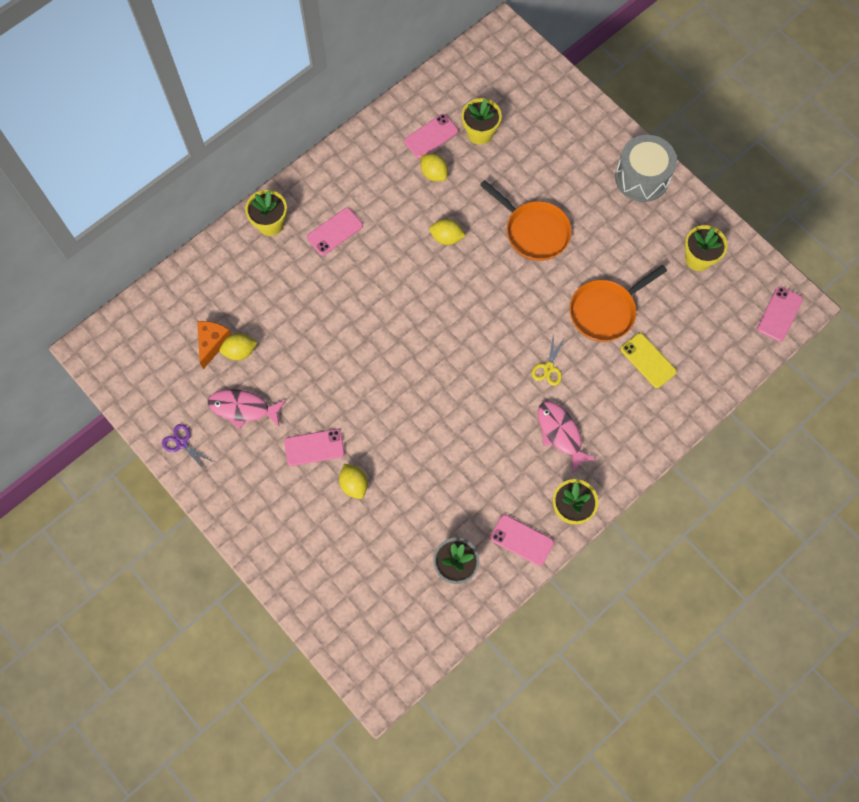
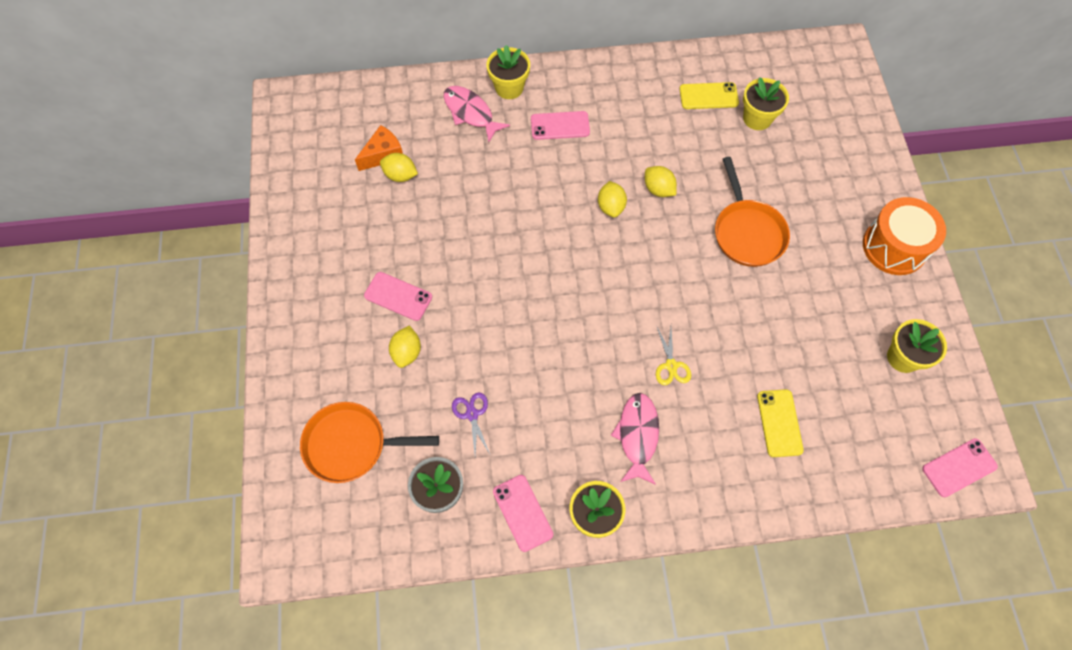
camera: 35 degrees right, 5 degrees down
purple scissors [162,424,215,471] -> purple scissors moved to [452,392,491,456]
pink fish [208,389,286,429] -> pink fish moved to [444,86,510,142]
pink phone [404,114,458,158] -> yellow phone [679,82,739,109]
yellow lemon [421,154,448,182] -> yellow lemon moved to [598,181,627,218]
yellow scissors [532,333,566,386] -> yellow scissors turned 60 degrees counterclockwise [656,327,691,385]
orange pan [570,265,667,342] -> orange pan moved to [300,402,439,483]
grey drum [615,135,677,202] -> orange drum [863,197,946,275]

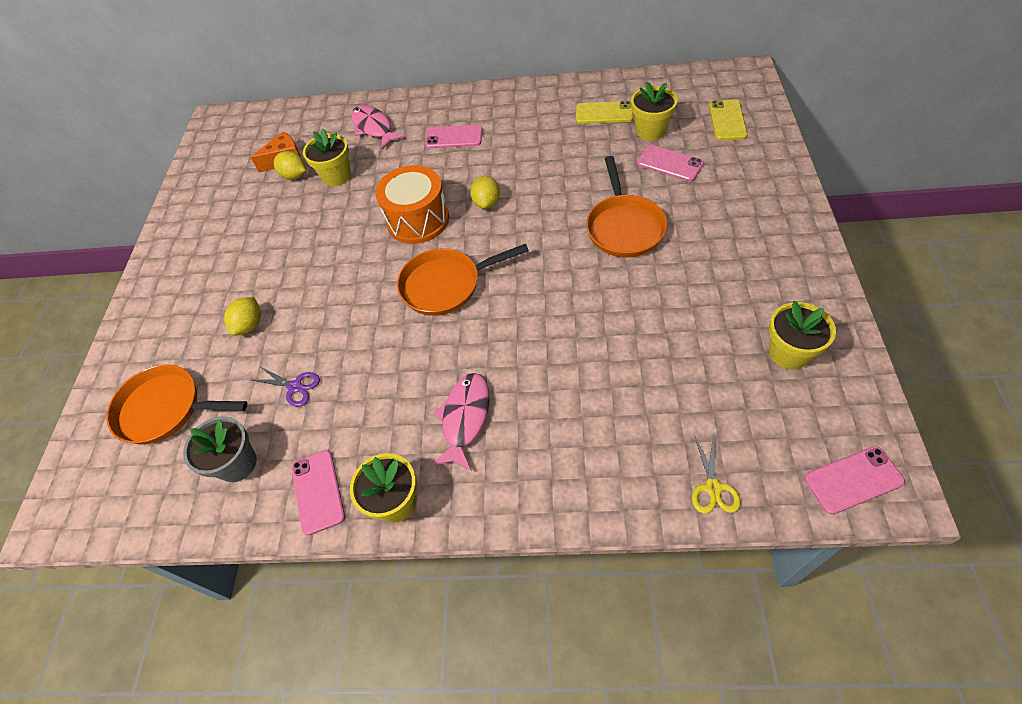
camera: 15 degrees right, 10 degrees down
pink phone [364,272,432,321] -> pink phone moved to [637,145,704,181]
purple scissors [452,392,491,456] -> purple scissors turned 120 degrees clockwise [252,366,320,407]
yellow flower pot [486,45,530,99] -> yellow flower pot moved to [303,129,351,186]
yellow lemon [645,166,677,197] -> none
yellow scissors [656,327,691,385] -> yellow scissors moved to [692,433,741,513]
yellow phone [757,389,804,457] -> yellow phone moved to [709,99,748,140]
orange drum [863,197,946,275] -> orange drum moved to [375,165,449,244]
none -> orange pan [397,244,529,316]

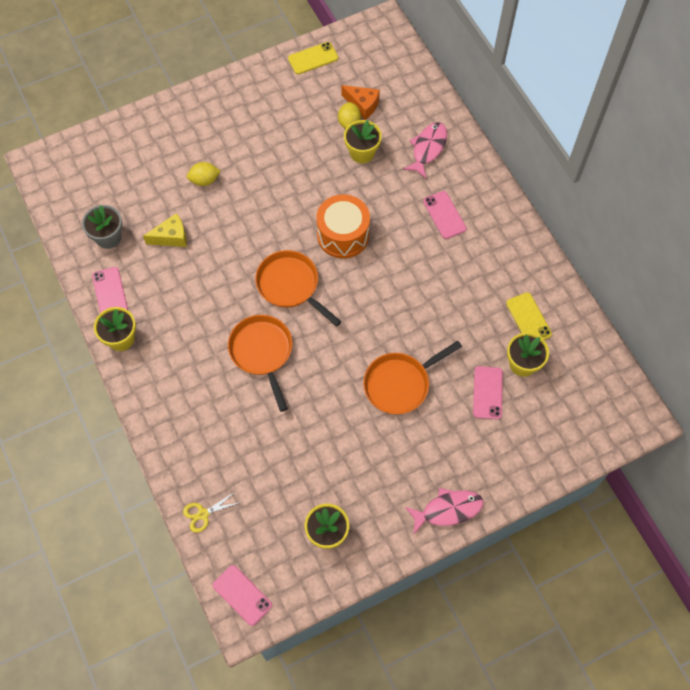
camera: 55 degrees right, 10 degrees up
orange pan [106,365,247,444] -> orange pan moved to [228,315,293,412]
purple scissors [252,366,320,407] -> yellow cheese [143,213,187,247]
pink phone [291,450,345,535] -> pink phone turned 60 degrees counterclockwise [92,267,128,313]
pink fish [432,373,490,471] -> pink fish moved to [405,488,484,534]
yellow lemon [470,176,500,209] -> none
yellow phone [709,99,748,140] -> yellow phone moved to [288,42,338,74]

